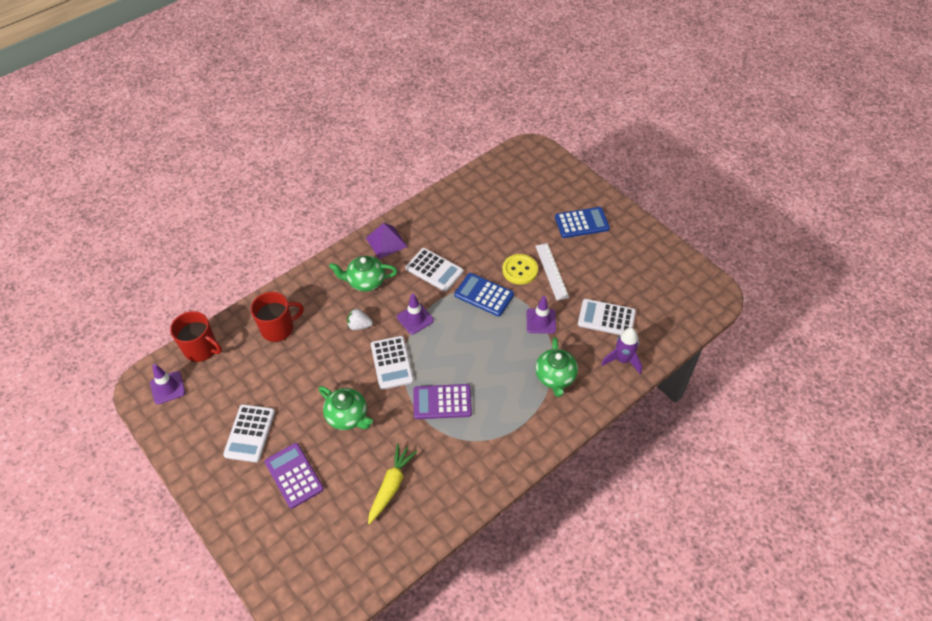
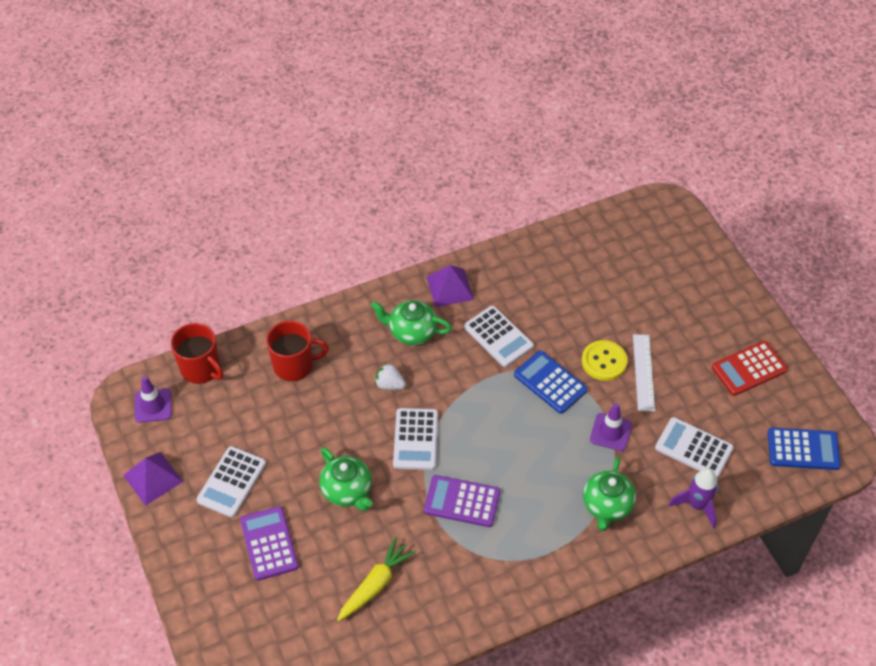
camera: 15 degrees right, 0 degrees up
purple traffic cone [397,294,434,334] -> none
blue calculator [555,207,610,238] -> blue calculator moved to [768,428,841,470]
none -> purple pyramid [123,452,183,506]
none -> red calculator [712,341,787,396]

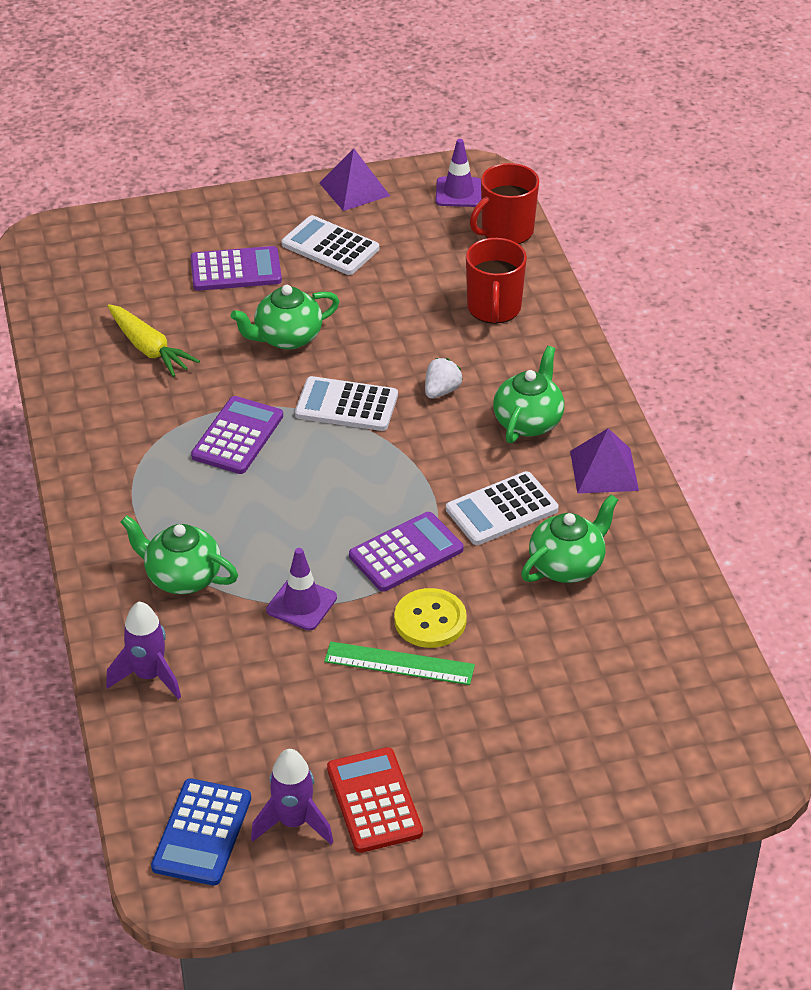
camera: 100 degrees right, 10 degrees down
blue calculator [514,351,588,414] -> purple calculator [349,512,463,592]
white ruler [633,334,655,411] -> green ruler [324,642,475,685]
white calculator [655,417,734,478] -> none
none -> purple rocket [251,749,333,844]
none -> green teapot [521,494,618,583]

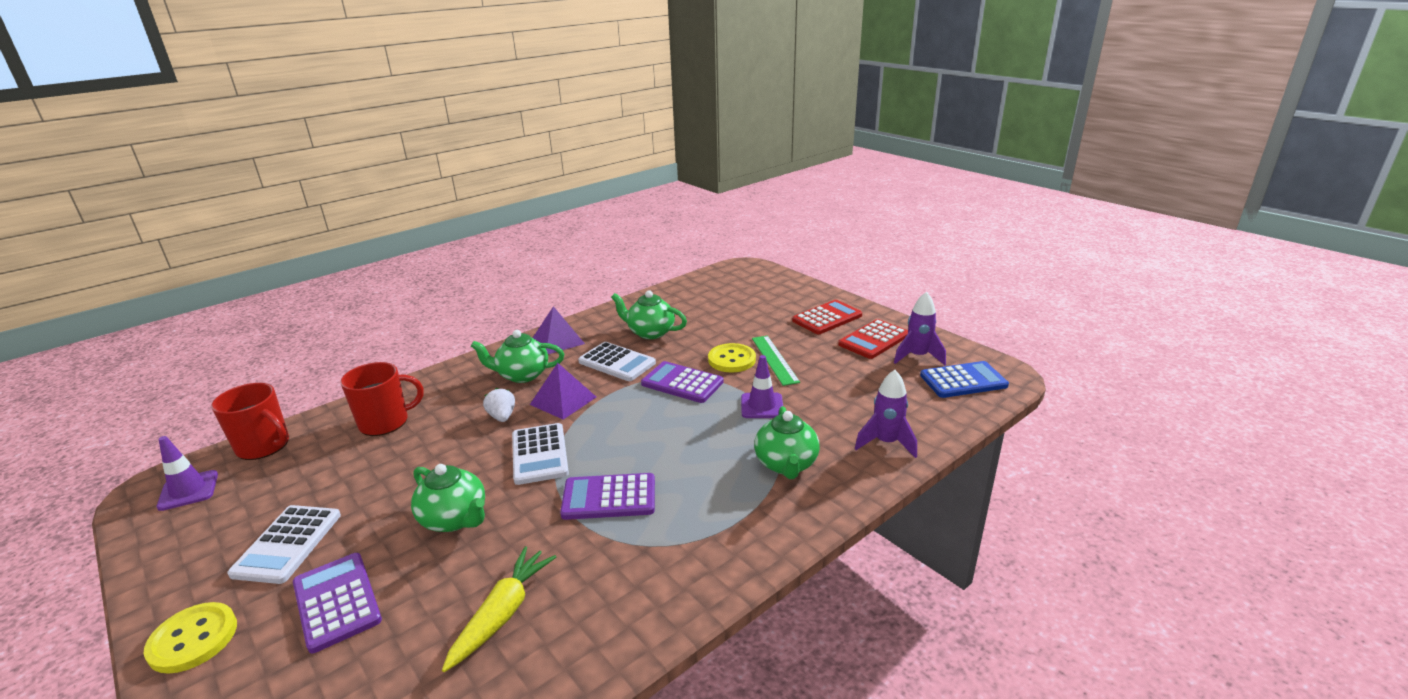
camera: 115 degrees left, 15 degrees down
purple pyramid [320,148,390,211] -> purple pyramid moved to [530,363,596,420]
white strawberry [425,358,463,399] -> white strawberry turned 60 degrees clockwise [483,388,515,422]
none -> yellow button [144,602,237,674]
none -> red calculator [792,300,862,334]

